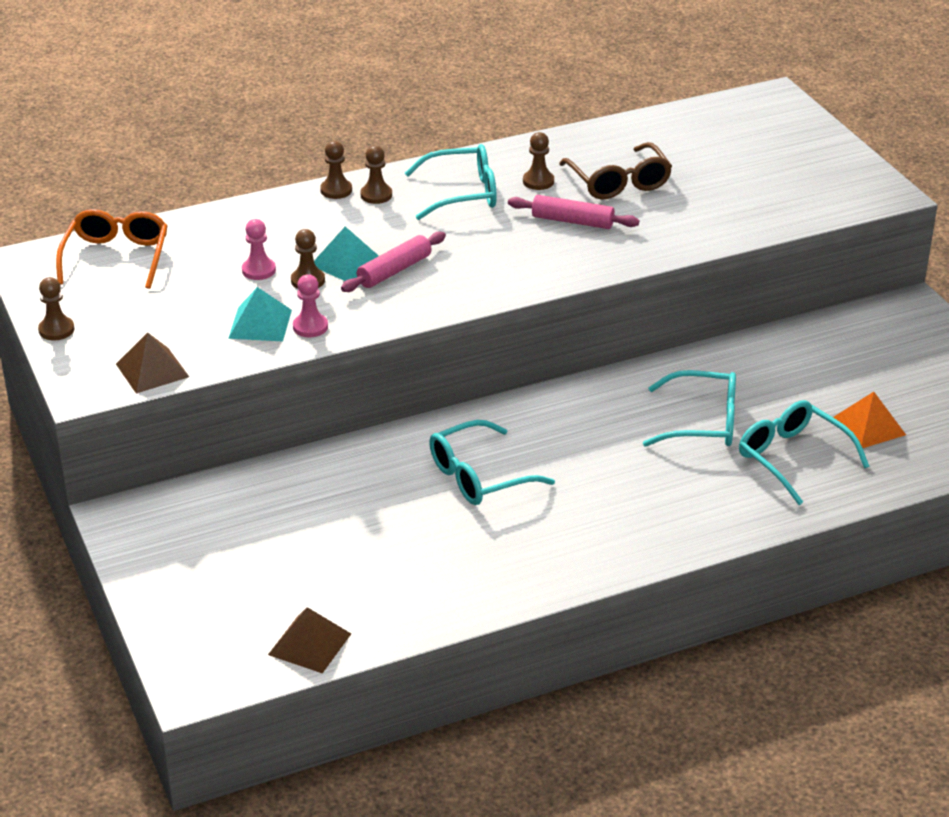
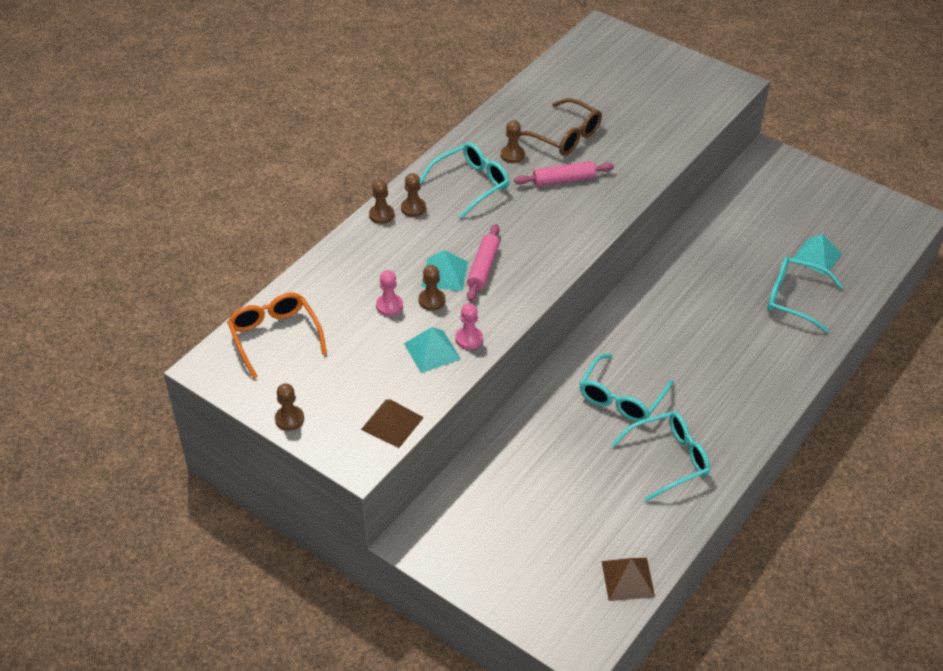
camera: 30 degrees left, 10 degrees up
turquoise glasses [643,370,736,447] -> turquoise glasses moved to [611,411,710,502]
orange pyramid [833,392,906,448] -> turquoise pyramid [793,234,842,275]

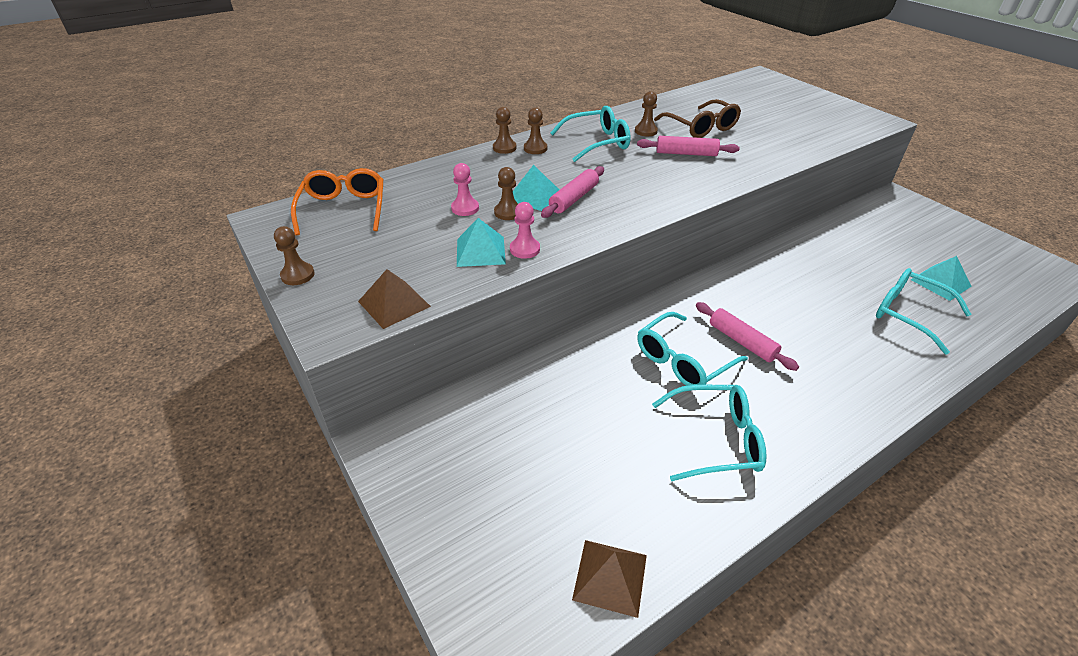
camera: 20 degrees right, 5 degrees down
none -> pink rolling pin [696,302,799,371]

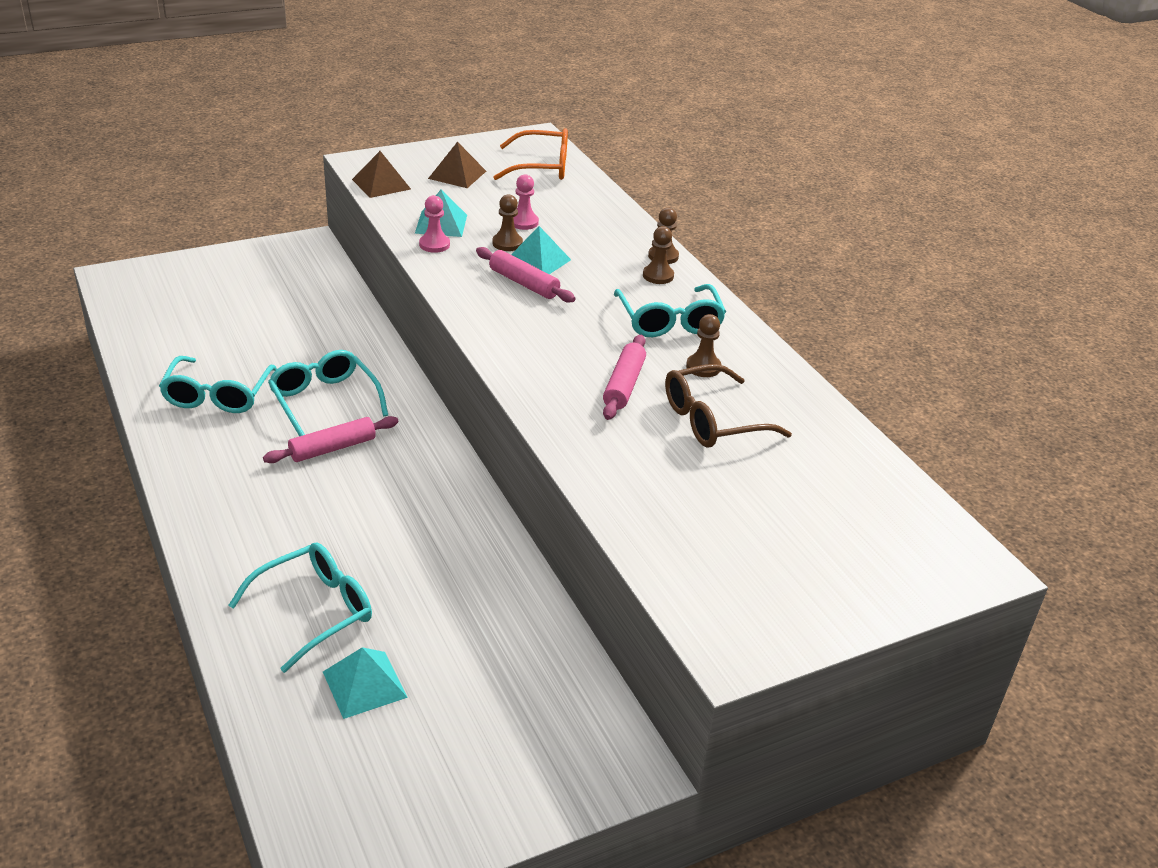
camera: 95 degrees right, 5 degrees down
brown pawn [274,226,315,285] -> none
brown pyramid [572,540,647,618] -> brown pyramid moved to [428,142,486,188]

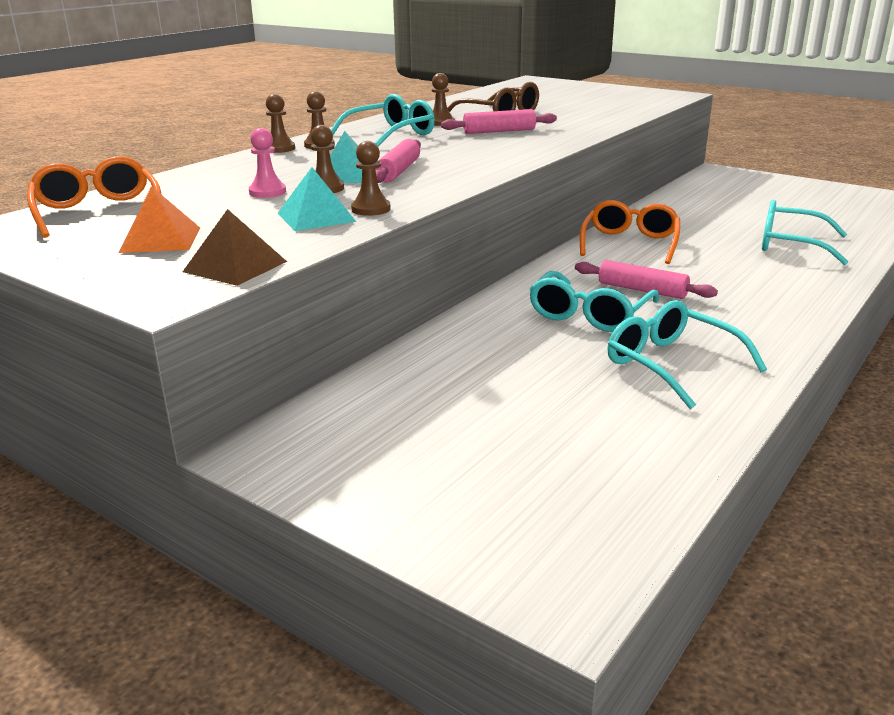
camera: 115 degrees left, 10 degrees down
turquoise glasses [159,356,277,413] -> turquoise glasses turned 105 degrees counterclockwise [607,300,767,409]
turquoise pyramid [323,647,408,719] -> none
pink pawn [419,195,450,253] -> brown pawn [351,141,391,216]
brown pyramid [428,142,486,188] -> orange pyramid [119,186,200,253]
none -> orange glasses [580,200,680,264]

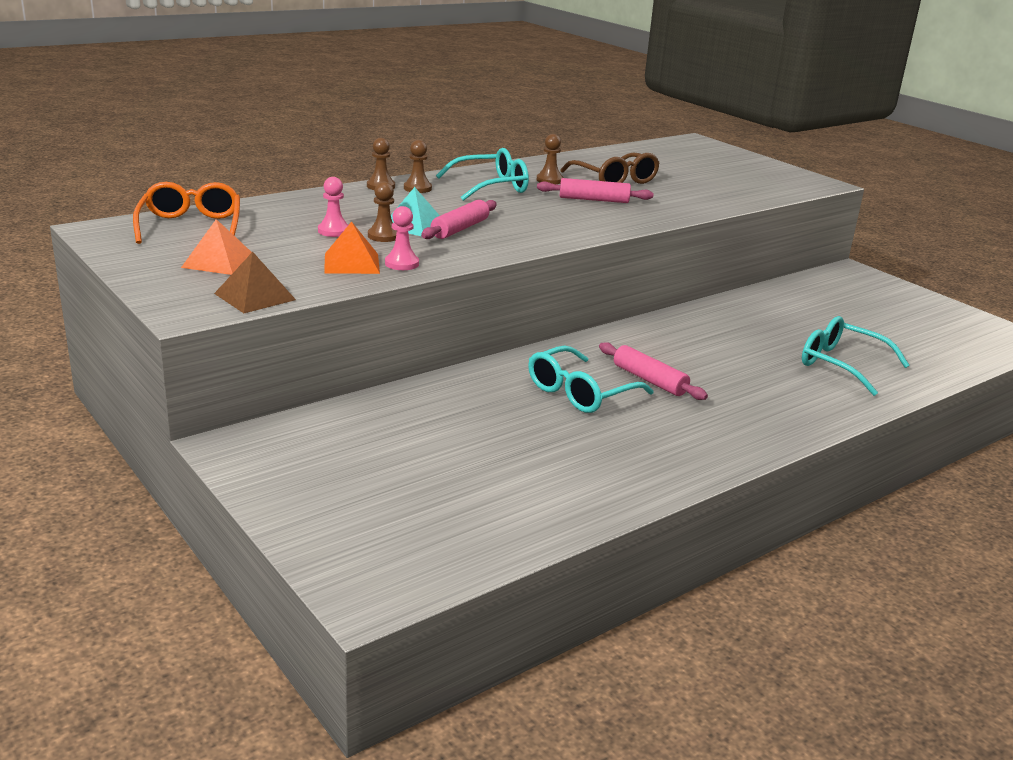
camera: 15 degrees right, 0 degrees up
turquoise pyramid [277,167,356,231] -> orange pyramid [324,221,380,274]
brown pawn [351,141,391,216] -> pink pawn [385,206,419,270]
orange glasses [580,200,680,264] -> none
turquoise glasses [607,300,767,409] -> none

